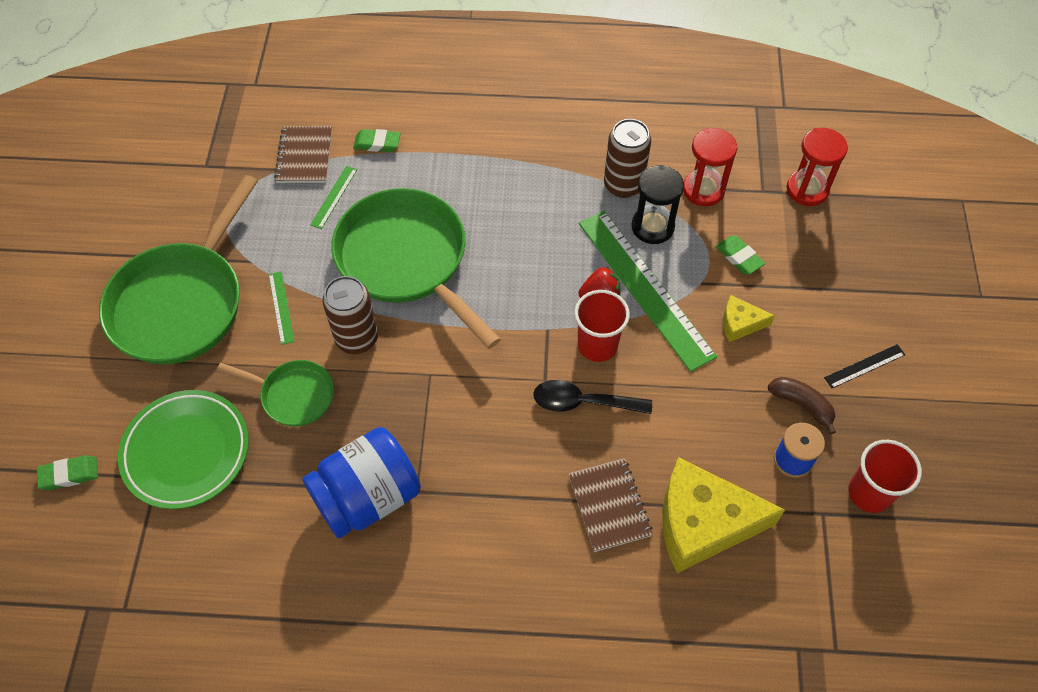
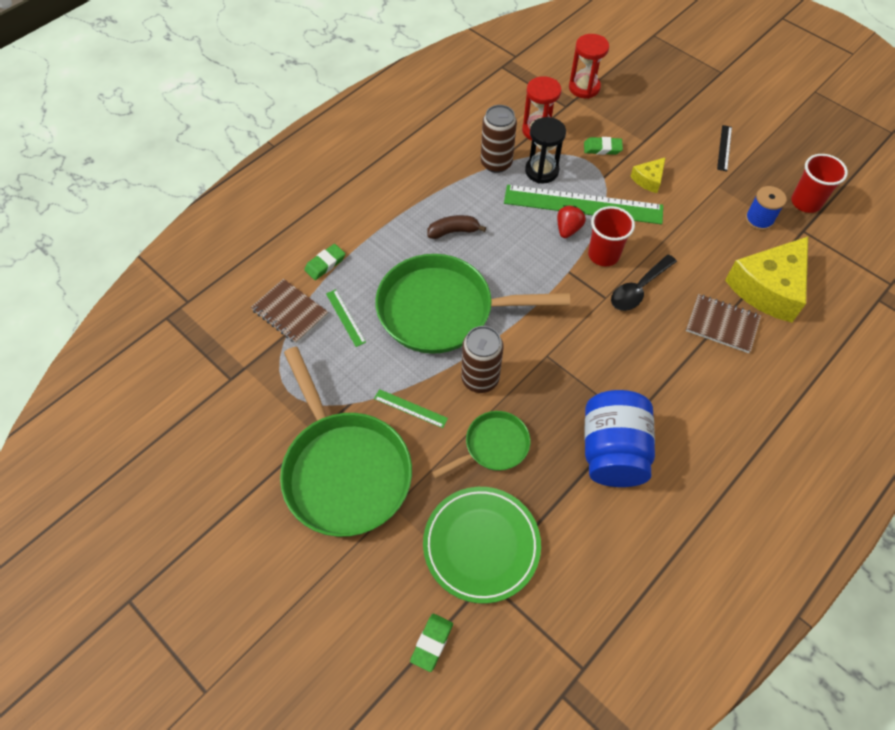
camera: 50 degrees left, 0 degrees up
brown banana [768,377,836,435] -> brown banana moved to [427,215,486,239]

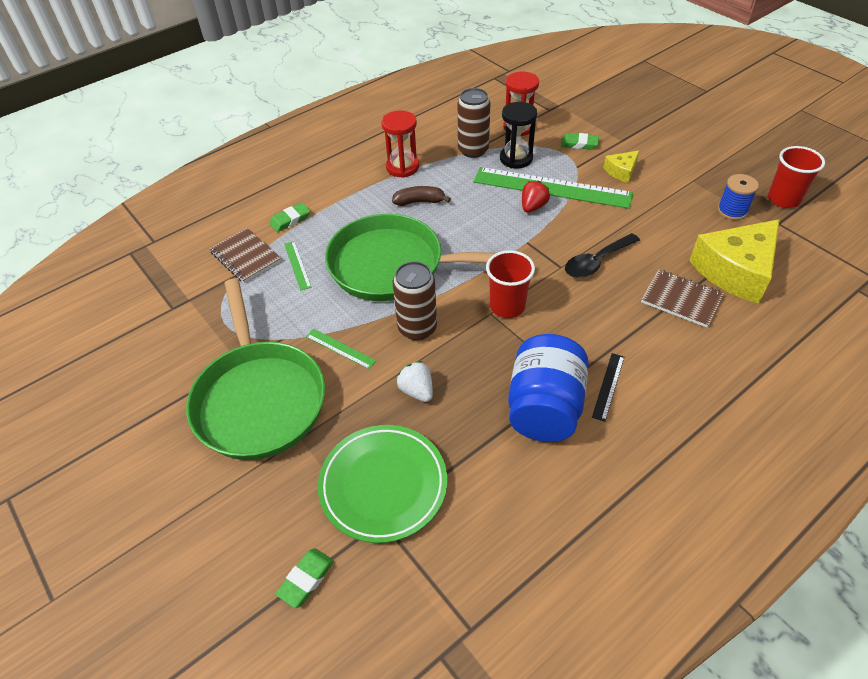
camera: 10 degrees right, 10 degrees down
green pan [432,411,530,479] -> white strawberry [396,361,433,402]
red hourglass [569,34,609,99] -> red hourglass moved to [381,111,419,178]
red cup [588,206,635,266] -> red cup moved to [486,250,535,318]
black ruler [717,125,732,171] -> black ruler moved to [592,353,624,422]

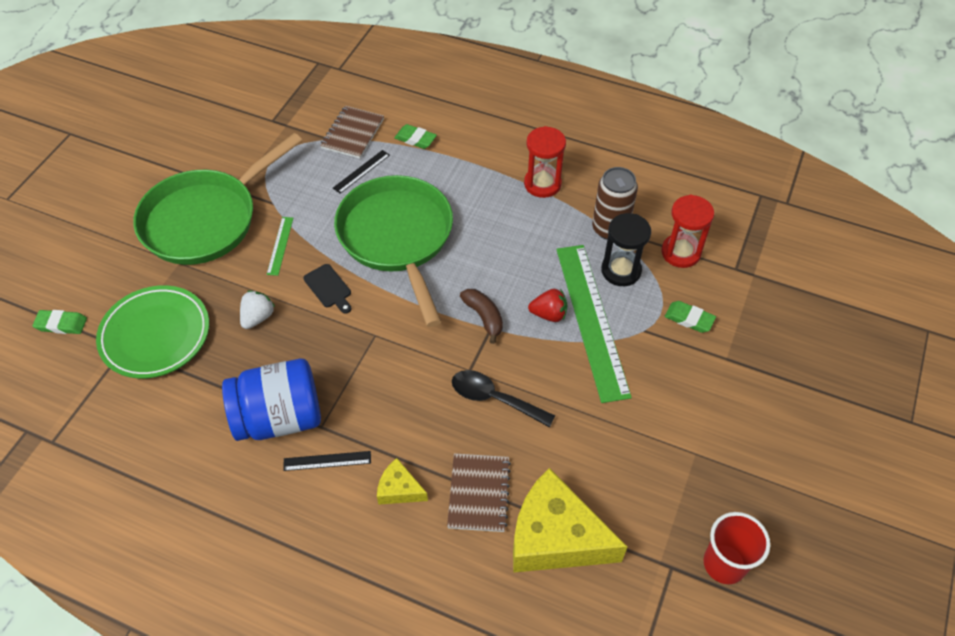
camera: 60 degrees right, 5 degrees up
green ruler [284,241,312,291] -> black ruler [333,150,390,194]
brown banana [392,186,451,206] -> brown banana moved to [460,289,503,344]
brown can [393,261,437,340] -> black cutting board [303,264,351,314]
red cup [486,250,535,318] -> none
green eraser [561,133,599,150] -> green eraser turned 45 degrees counterclockwise [665,301,716,333]
yellow cheese [603,151,639,183] -> yellow cheese moved to [377,458,428,504]
blue spool [717,174,759,220] -> none

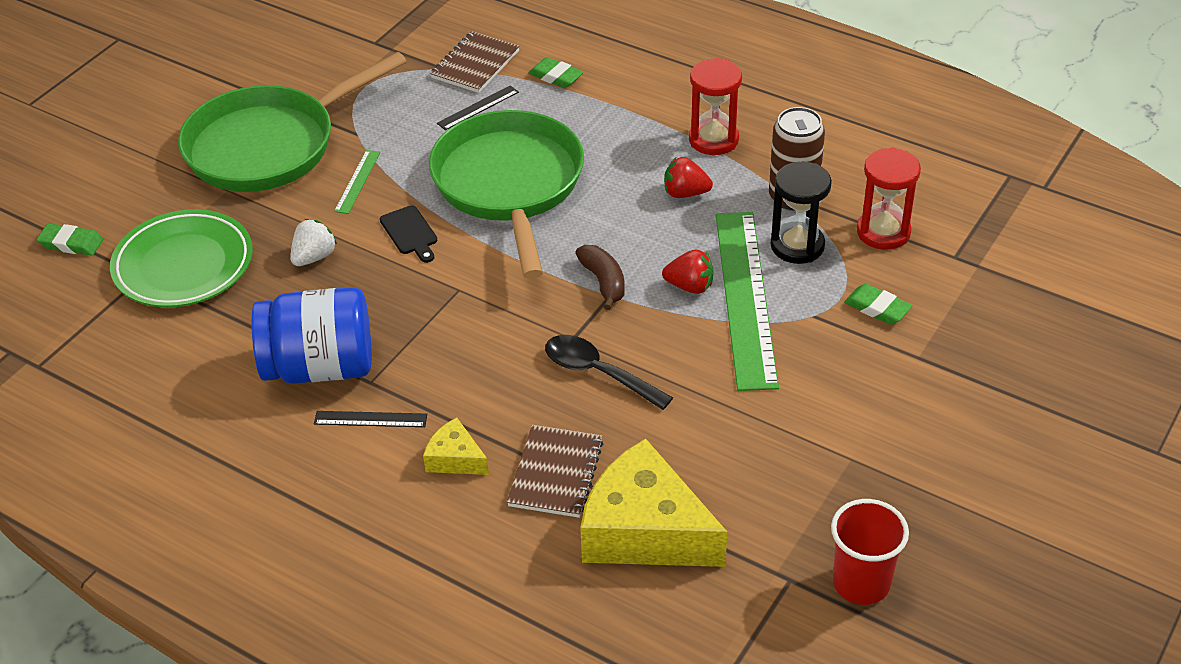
camera: 10 degrees right, 10 degrees down
none -> red strawberry [664,157,713,198]

